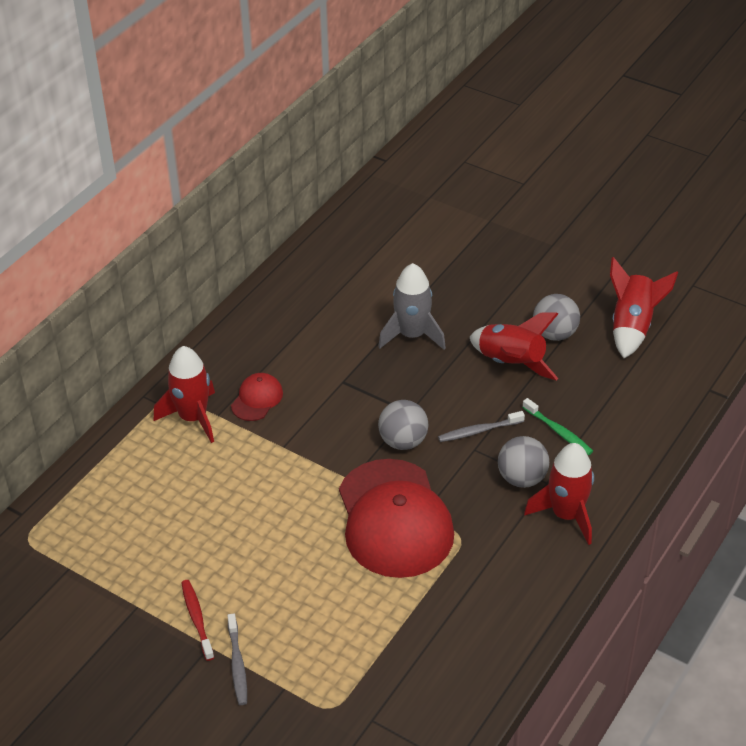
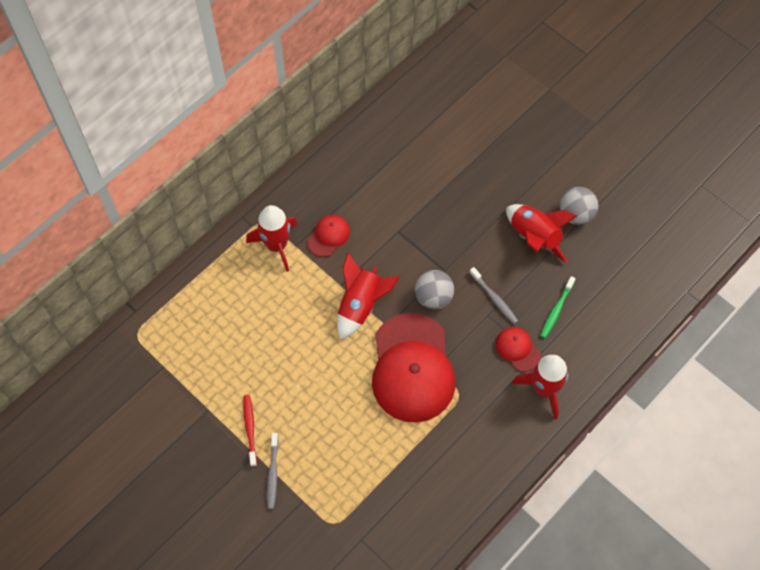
camera: 10 degrees right, 20 degrees up
grey rocket [378,263,446,350] -> none
grey toothbrush [438,411,525,442] -> grey toothbrush turned 120 degrees counterclockwise [470,267,518,324]
grey ball [498,436,549,488] -> red cap [495,327,541,372]
green toothbrush [523,398,593,455] -> green toothbrush turned 60 degrees clockwise [540,276,576,338]
red rocket [610,257,678,358] -> red rocket moved to [337,253,400,340]

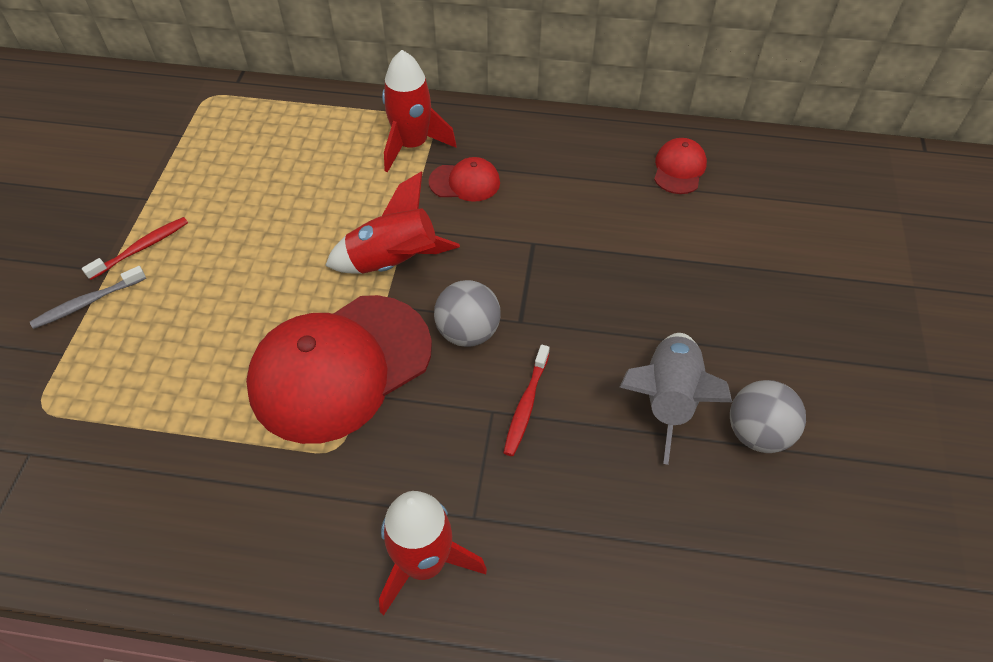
camera: 55 degrees right, 10 degrees down
grey toothbrush [470,267,518,324] -> red toothbrush [503,345,550,456]
red cap [495,327,541,372] -> red cap moved to [654,138,707,194]
red rocket [506,204,577,263] -> grey rocket [620,333,732,465]
green toothbrush [540,276,576,338] -> none

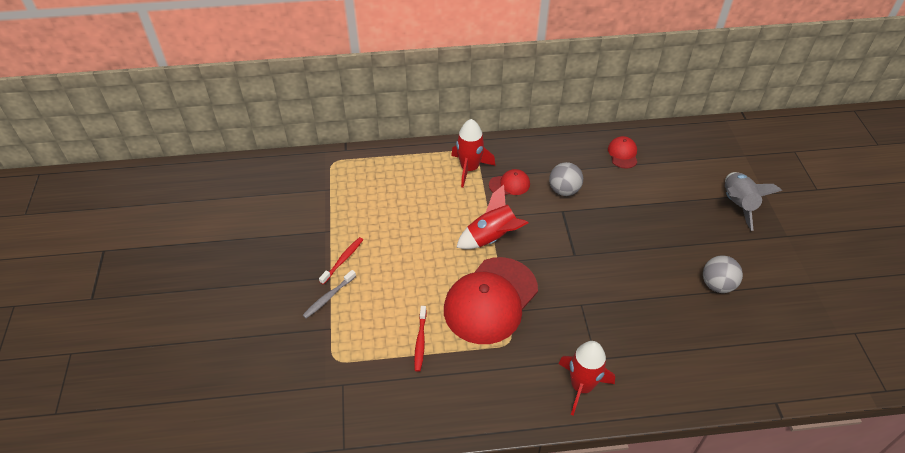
camera: 15 degrees left, 5 degrees down
grey ball [434,280,501,347] -> grey ball moved to [549,162,583,196]
red toothbrush [503,345,550,456] -> red toothbrush moved to [414,306,427,372]
grey rocket [620,333,732,465] -> grey rocket moved to [725,172,782,231]

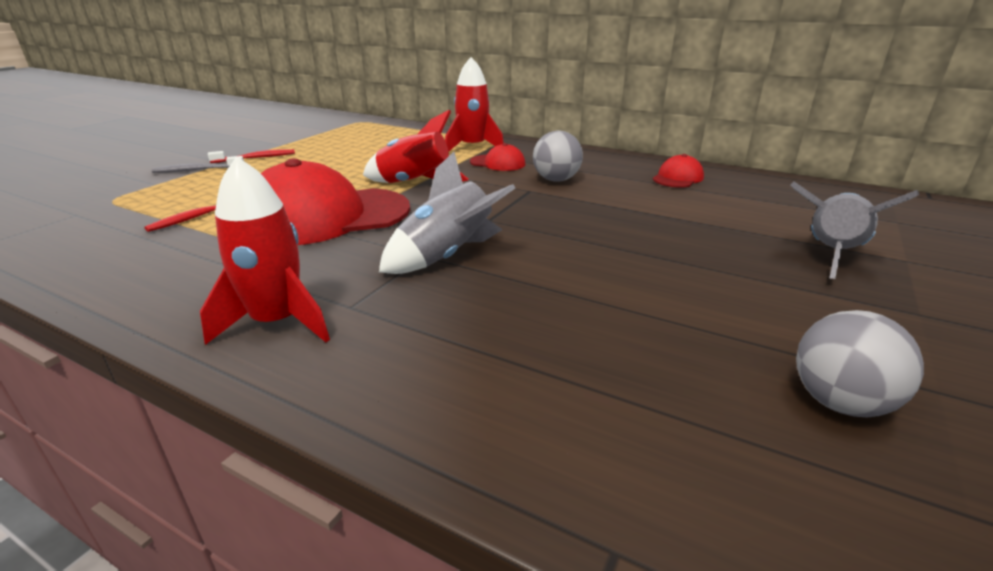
camera: 35 degrees right, 20 degrees down
grey ball [703,255,743,293] -> grey ball moved to [796,310,924,417]
none -> grey rocket [379,152,515,274]

